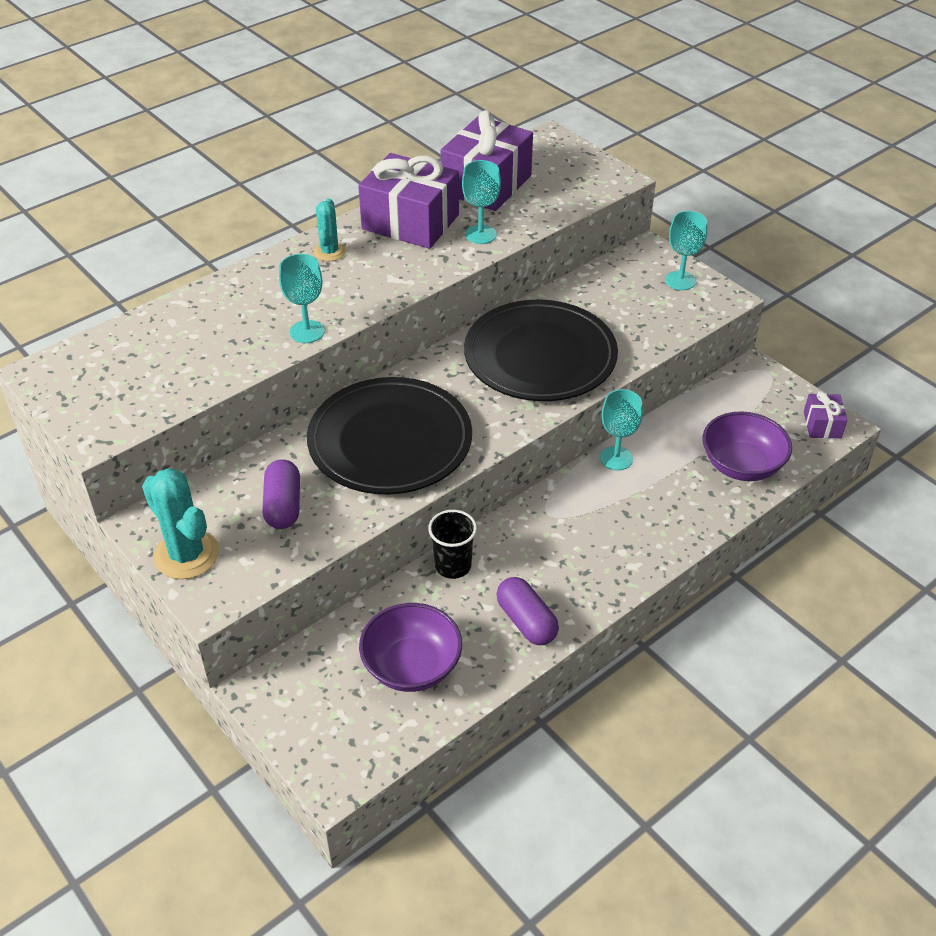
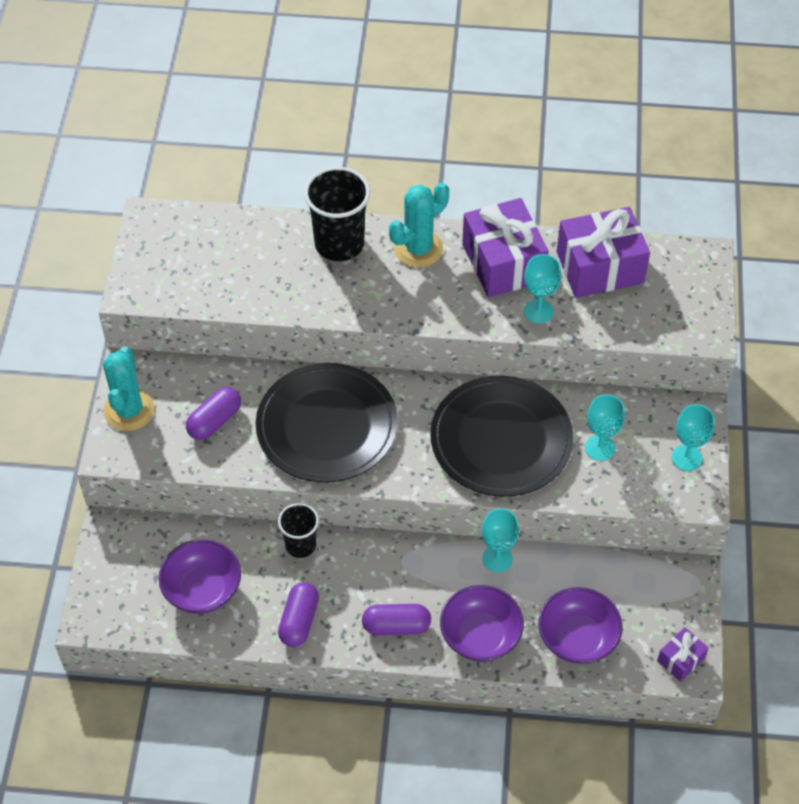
camera: 45 degrees right, 10 degrees up
turquoise goblet [279,254,325,343] -> turquoise goblet moved to [585,394,625,461]
turquoise cactus [313,198,346,261] -> turquoise cactus [389,183,449,268], size x1.68
none -> black cup [304,167,370,261]
none -> purple capsule [362,604,431,635]
none -> purple bowl [440,585,524,662]

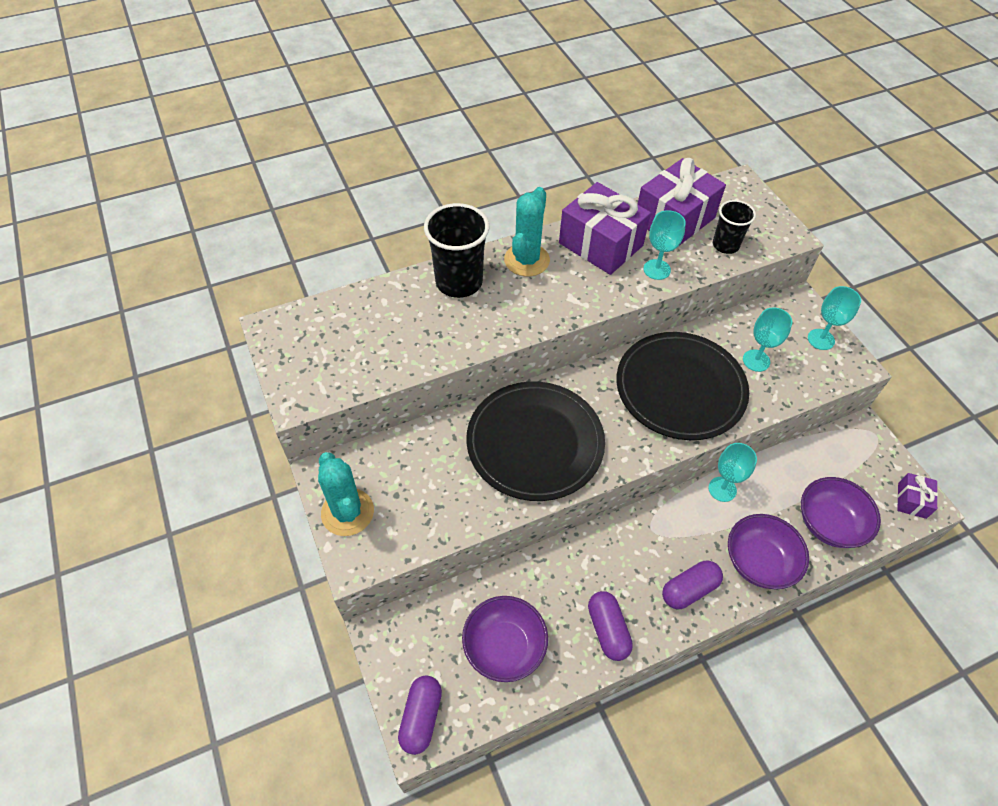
camera: 30 degrees left, 0 degrees up
purple capsule [186,387,241,440] -> purple capsule moved to [398,675,442,755]
black cup [278,503,319,558] -> black cup moved to [713,200,756,254]

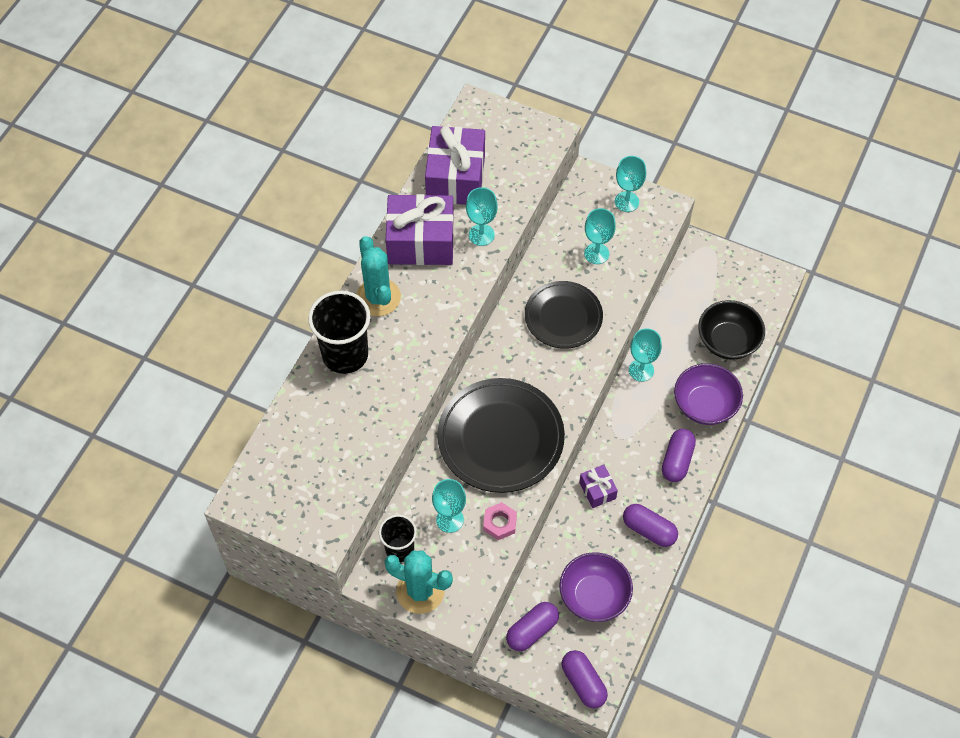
camera: 40 degrees left, 5 degrees up
black plate [616,332,749,440] -> black plate [525,281,603,349], size x0.65
black cup [713,200,756,254] -> black cup moved to [379,515,417,562]
purple bowl [801,477,881,548] -> black bowl [698,300,765,360]
purple gift [897,473,938,519] -> purple gift moved to [579,465,618,508]
none -> turquoise goblet [432,479,466,533]
none -> pink nut [483,502,517,540]
none -> purple capsule [506,602,559,651]

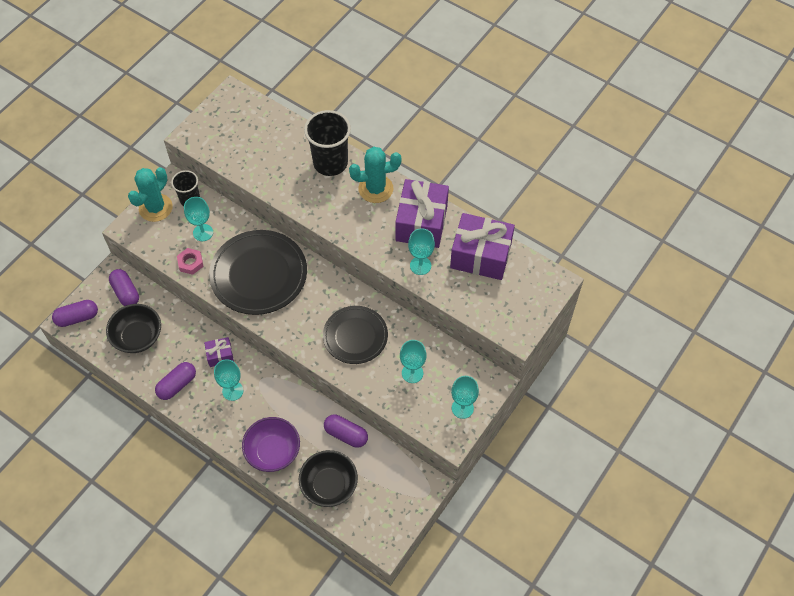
camera: 100 degrees right, 0 degrees up
purple bowl [559,552,633,622] -> black bowl [106,304,161,353]
turquoise goblet [629,328,662,382] -> turquoise goblet moved to [214,359,243,401]
purple capsule [662,429,696,482] -> purple capsule moved to [324,415,368,448]

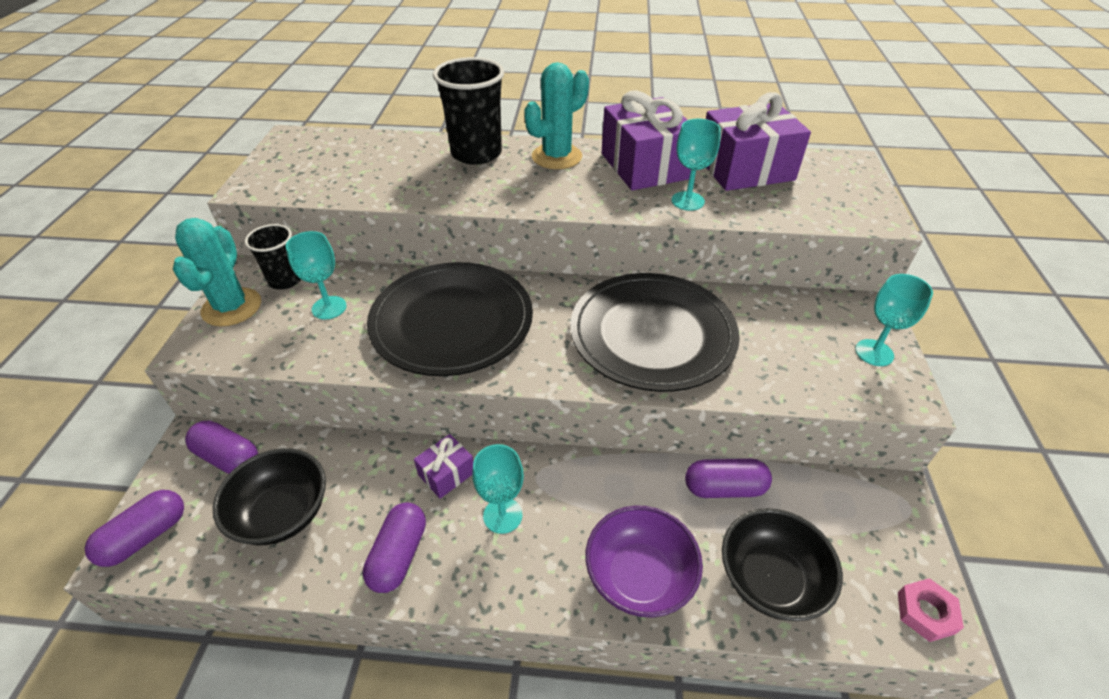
camera: 30 degrees left, 15 degrees down
pink nut [177,248,204,275] -> pink nut moved to [898,578,964,642]
black plate [323,306,388,364] -> black plate [570,273,740,392], size x1.55
turquoise goblet [400,340,427,383] -> none

